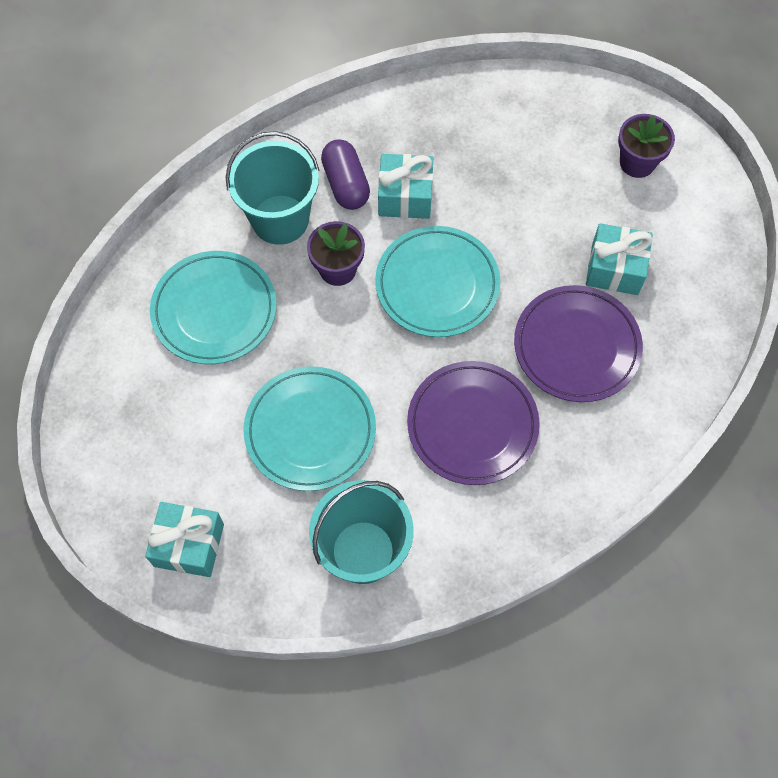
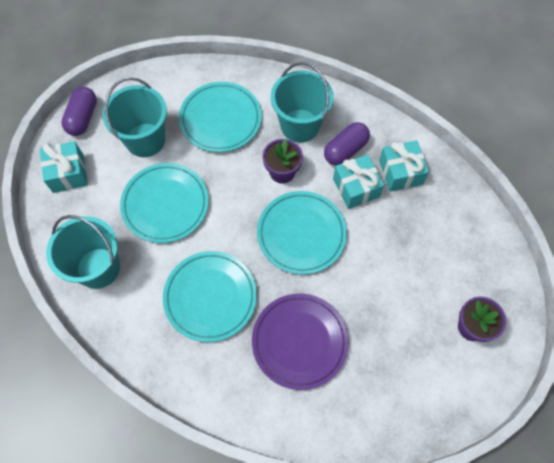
camera: 65 degrees right, 0 degrees up
purple plate [407,361,540,485] -> turquoise plate [163,251,257,342]
turquoise gift [586,223,653,295] -> turquoise gift moved to [379,140,429,191]
none -> purple capsule [61,87,97,136]
none -> turquoise bucket [102,77,167,157]

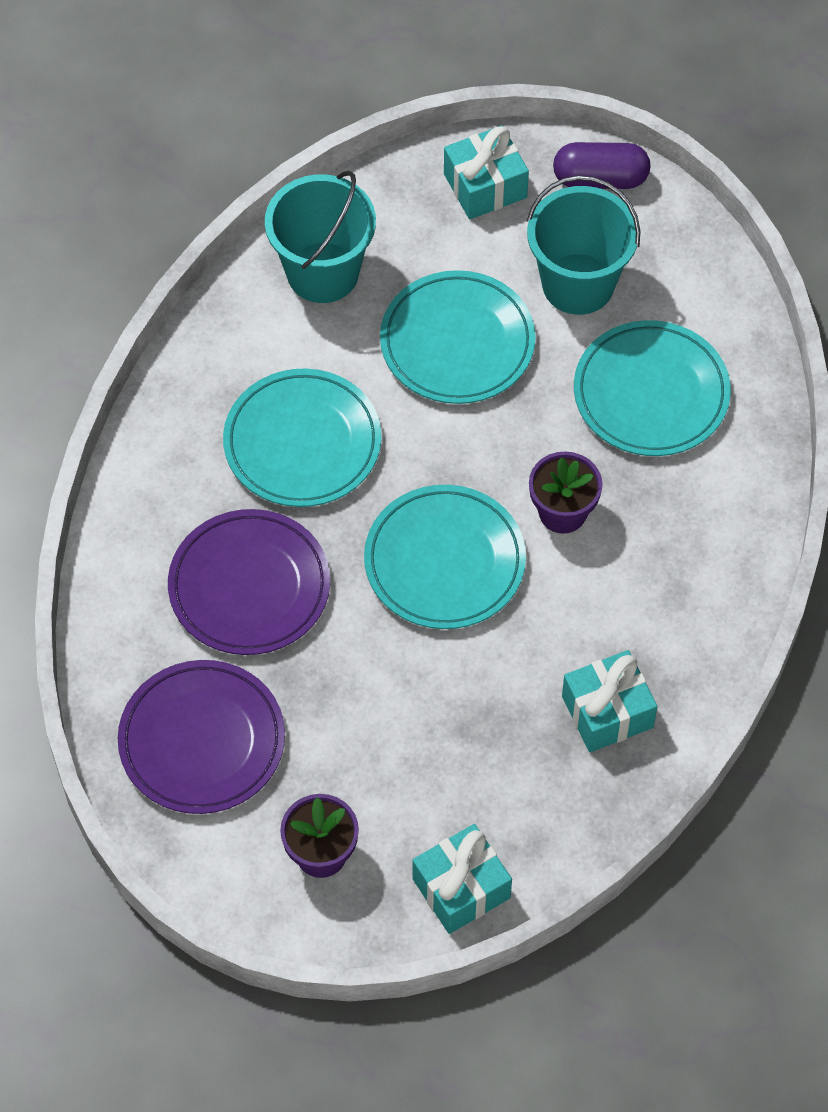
camera: 80 degrees right, 5 degrees down
turquoise bucket [271,62,334,143] -> none
purple capsule [324,122,370,165] -> none
turquoise gift [333,154,384,209] -> turquoise gift moved to [412,824,512,934]
none -> purple plate [118,660,285,814]

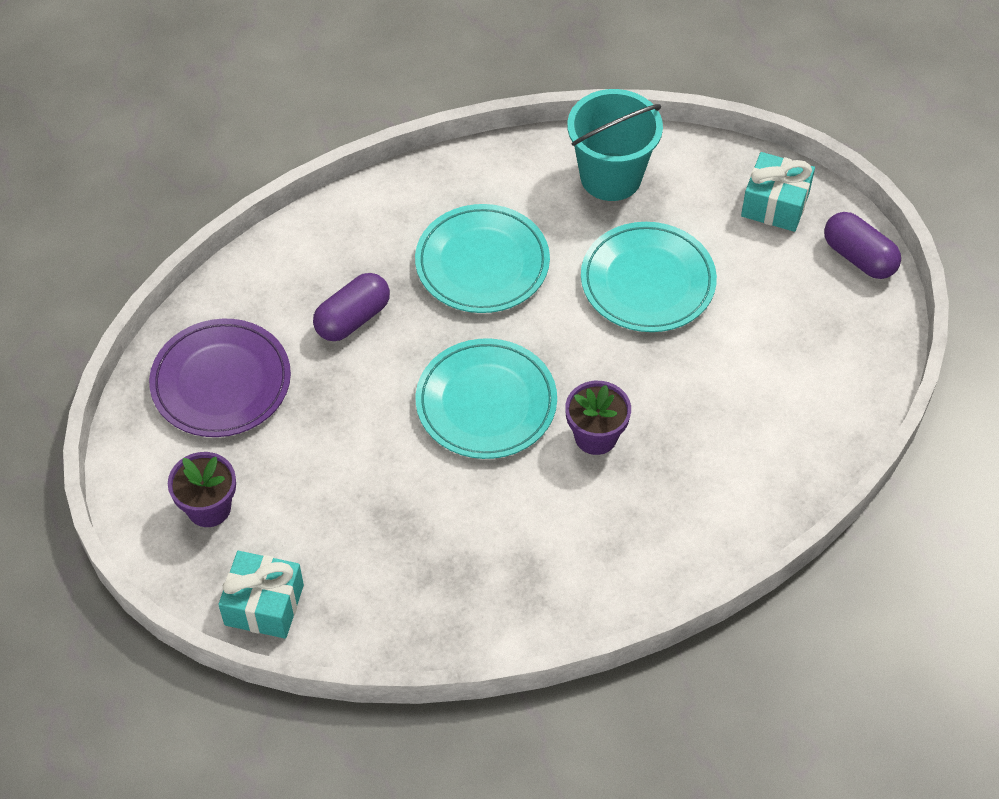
camera: 45 degrees right, 5 degrees down
purple plate [168,509,330,655] -> purple capsule [313,273,390,341]
turquoise bucket [527,175,641,315] -> none
turquoise gift [562,650,658,752] -> none
turquoise plate [574,320,731,456] -> none

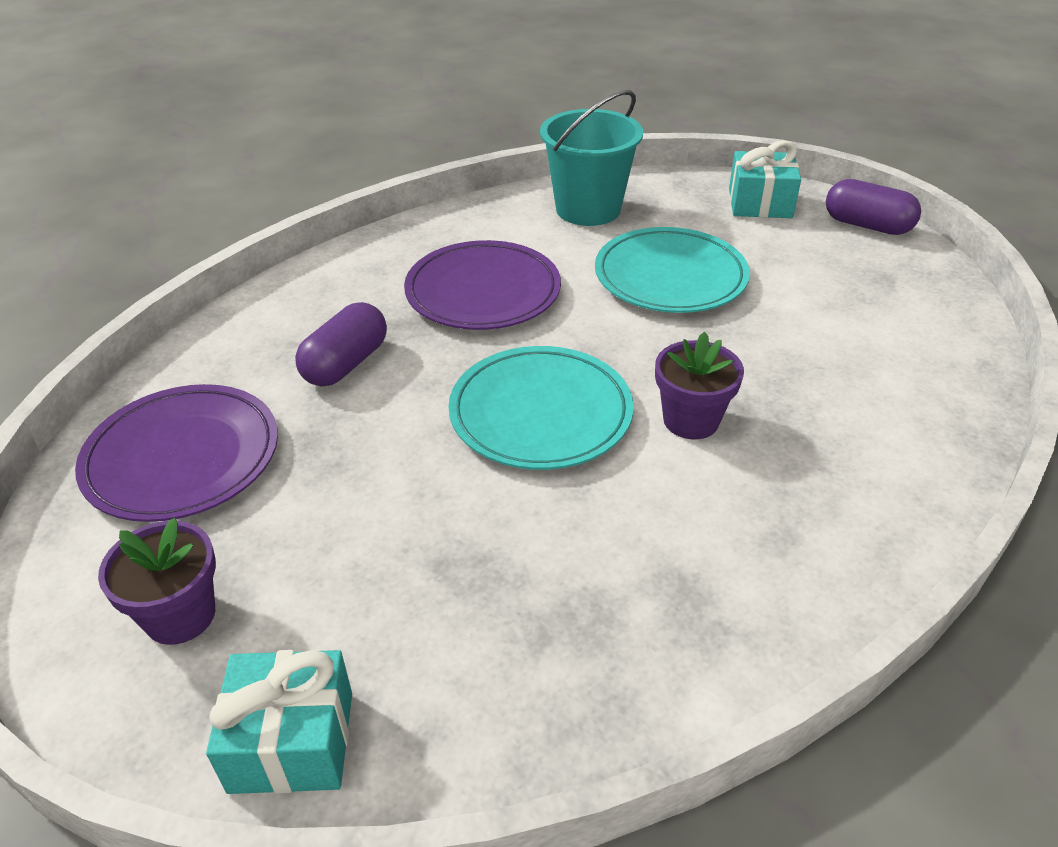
camera: 15 degrees left, 15 degrees down
turquoise plate [415,204,550,313] -> purple plate [404,240,561,330]

